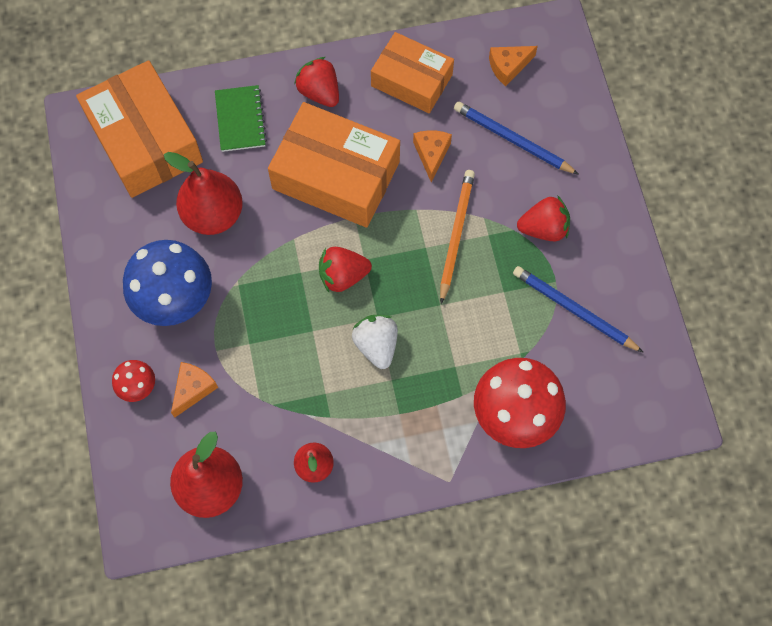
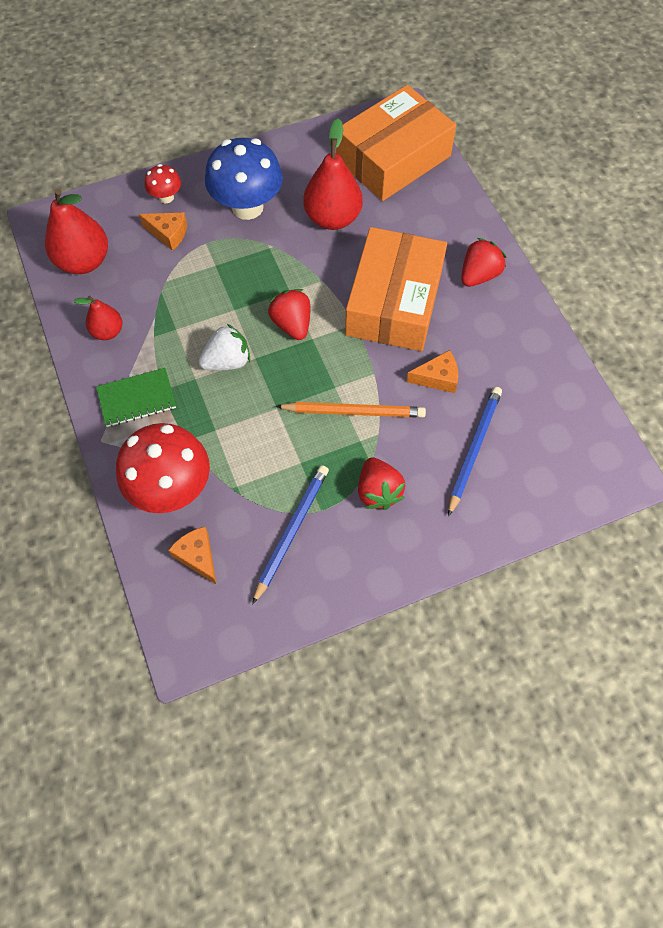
camera: 80 degrees right, 5 degrees down
green notebook [215,85,267,152] -> green notebook moved to [96,368,176,427]
orange box [371,32,454,113] -> none
orange cheese [489,46,538,86] -> orange cheese moved to [168,527,217,585]

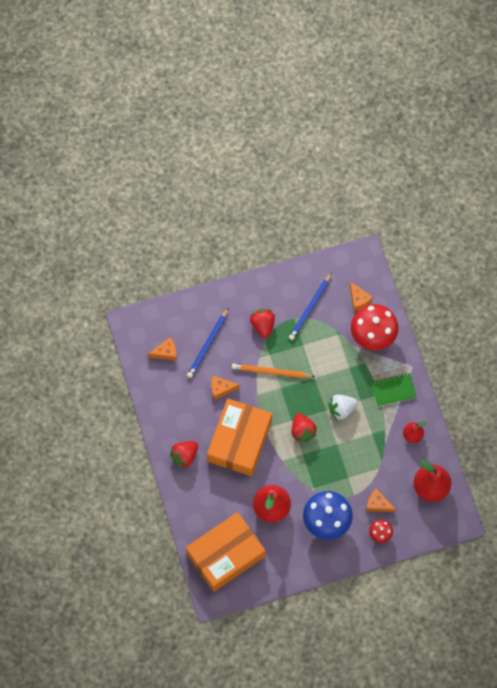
camera: 175 degrees left, 5 degrees up
none -> orange cheese [148,337,177,361]

